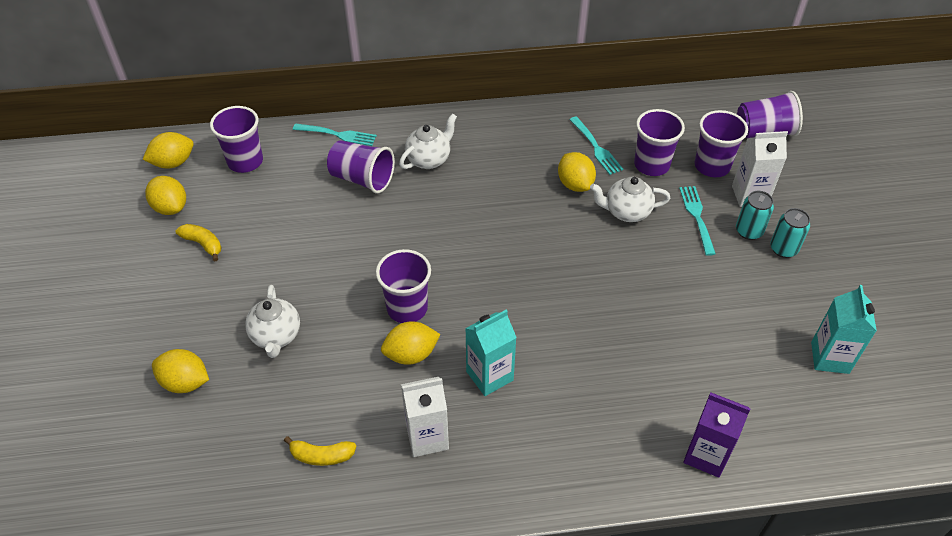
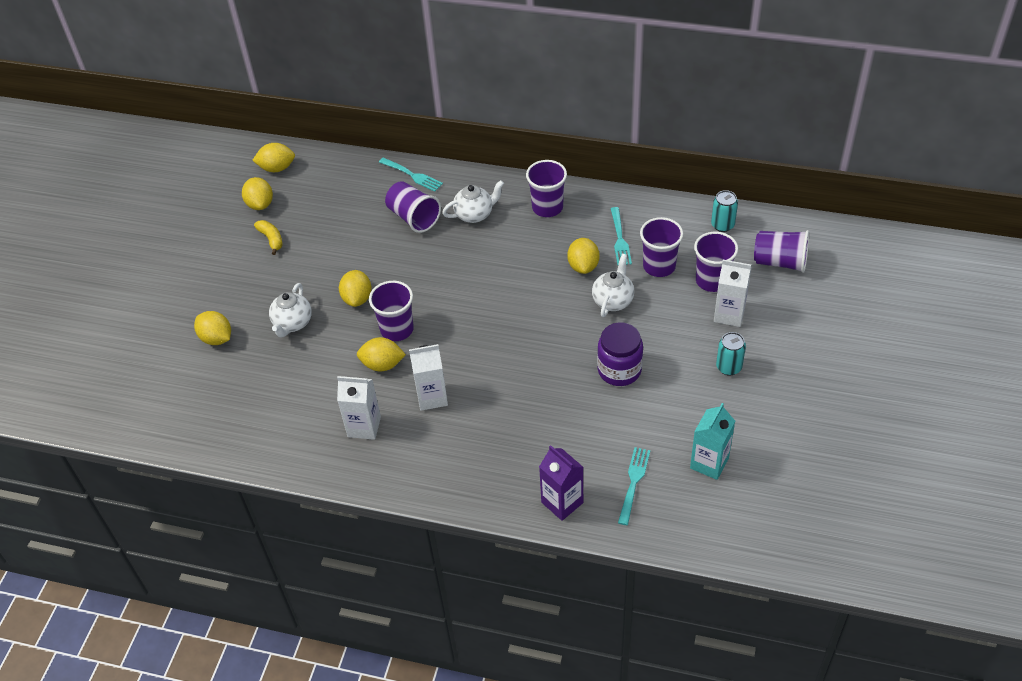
camera: 25 degrees right, 0 degrees up
purple cup [210,106,263,173] -> purple cup moved to [526,160,567,217]
yellow banana [284,436,356,466] -> none
turquoise carton [465,310,517,396] -> white carton [409,344,448,411]
white teapot [590,177,671,222] -> white teapot turned 90 degrees clockwise [592,254,634,317]
turquoise fork [679,186,716,256] -> turquoise fork moved to [618,447,650,525]
turquoise can [736,191,774,240] -> turquoise can moved to [711,190,738,232]
none -> yellow lemon [339,270,372,307]
none -> purple jar [597,323,643,386]

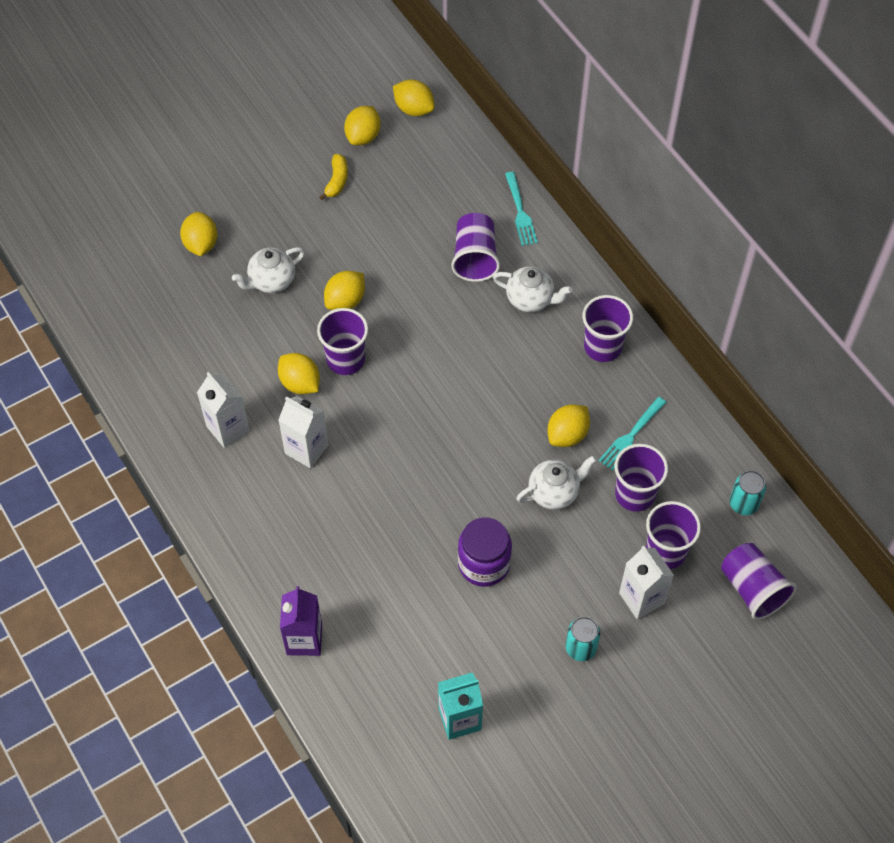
camera: 40 degrees right, 10 degrees up
turquoise fork [618,447,650,525] -> none

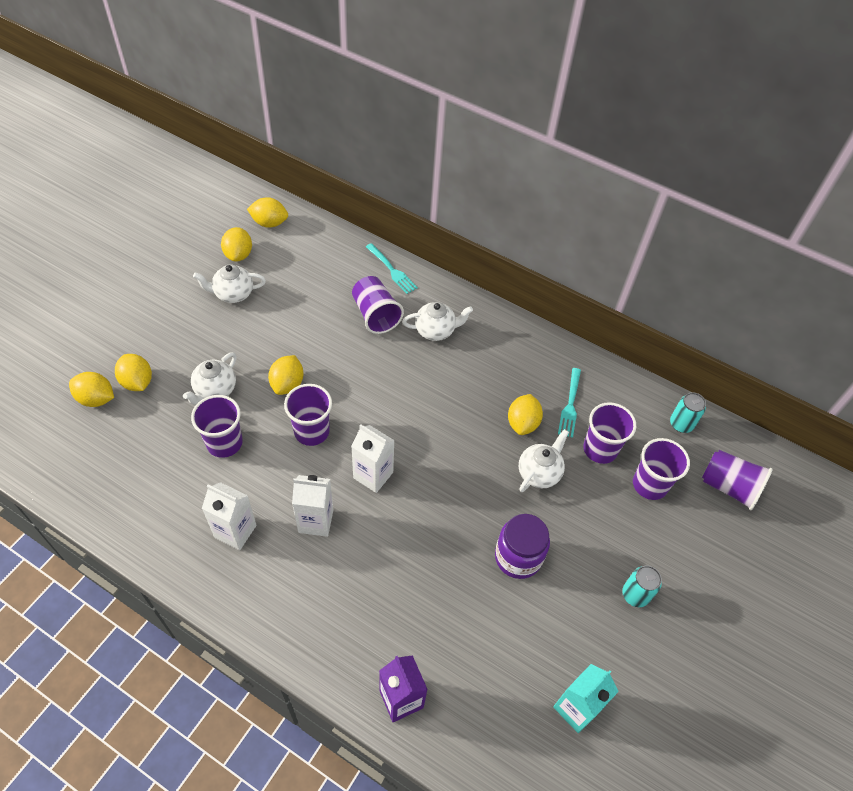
camera: 30 degrees left, 5 degrees down
yellow lemon [278,353,320,395] -> yellow lemon moved to [69,372,114,407]
yellow banana [319,154,348,200] -> white teapot [193,264,266,303]
purple cup [583,295,633,362] -> purple cup moved to [191,395,243,458]
white carton [619,546,674,619] -> white carton moved to [351,424,395,493]

